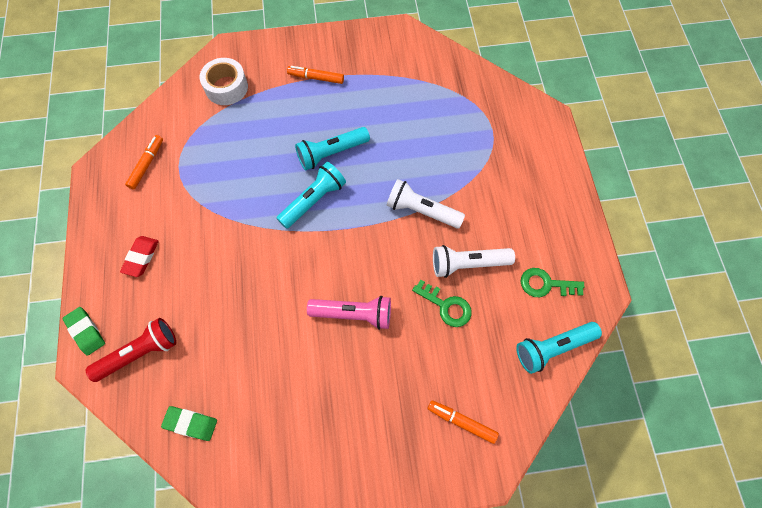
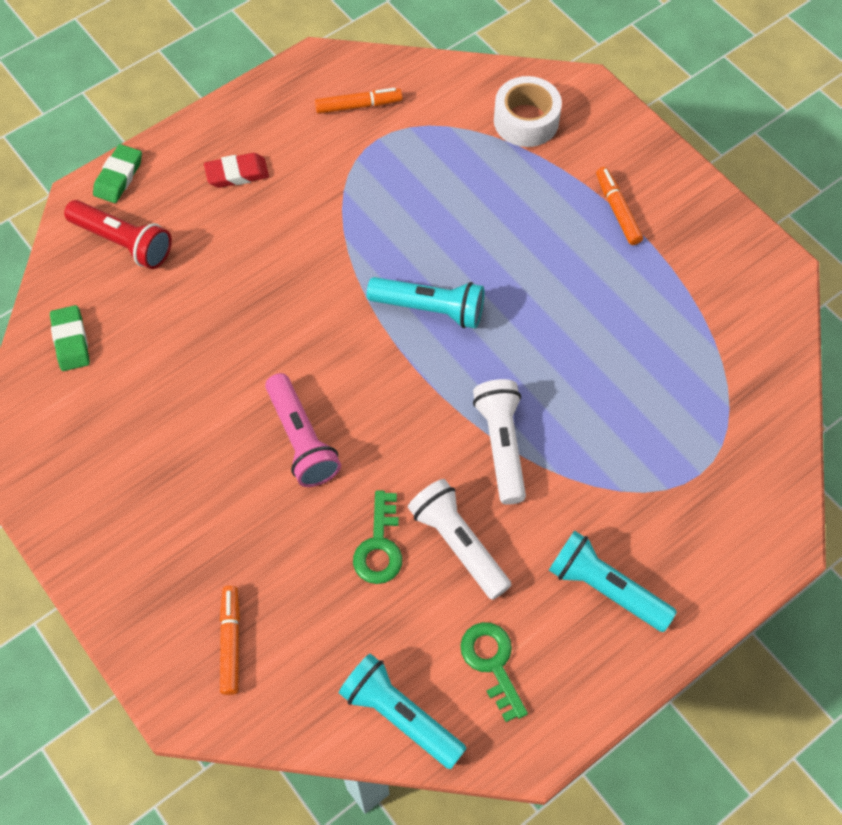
camera: 60 degrees right, 5 degrees down
turquoise flashlight [295,127,370,170] -> turquoise flashlight moved to [549,530,677,632]

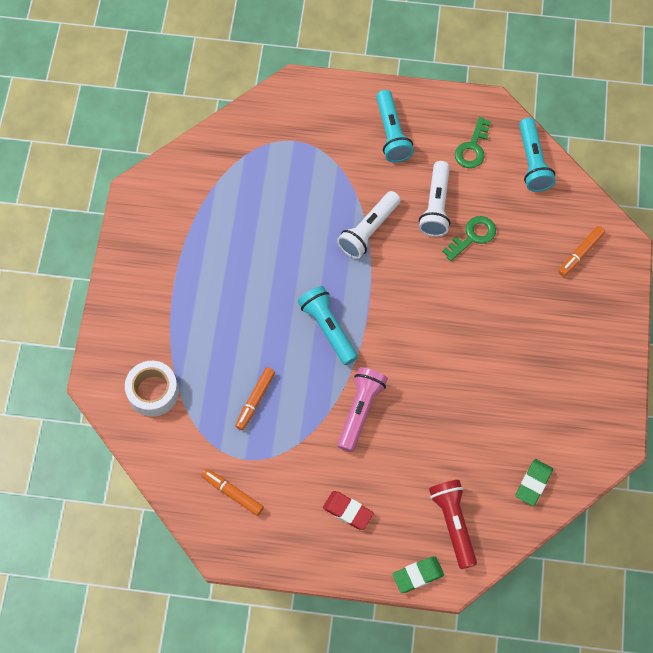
camera: 135 degrees left, 5 degrees up
pink flashlight [265,373,341,487] -> pink flashlight moved to [337,367,388,452]
orange marker [596,167,643,245] -> orange marker moved to [235,367,275,430]

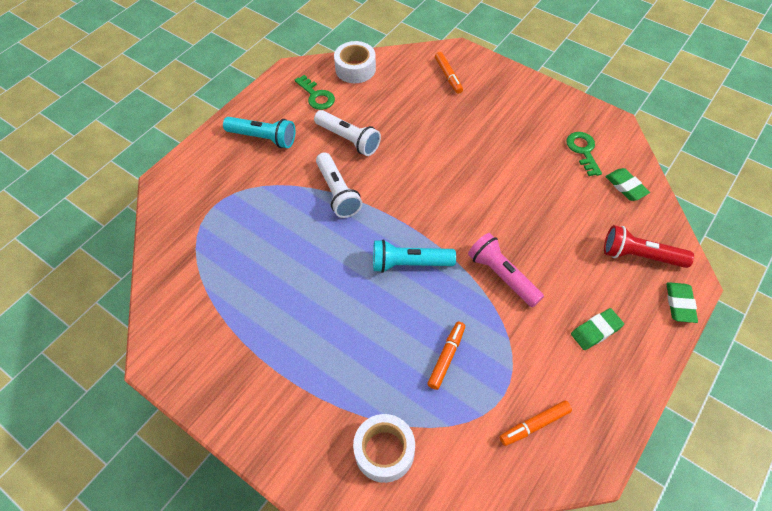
camera: 60 degrees left, 10 degrees down
orange marker [235,367,275,430] -> orange marker turned 120 degrees counterclockwise [427,322,465,390]
red eraser [323,491,374,530] -> green eraser [571,308,624,350]
green key [442,216,496,261] -> green key moved to [566,132,602,176]
turquoise flashlight [519,118,556,192] -> white tape [334,41,376,83]

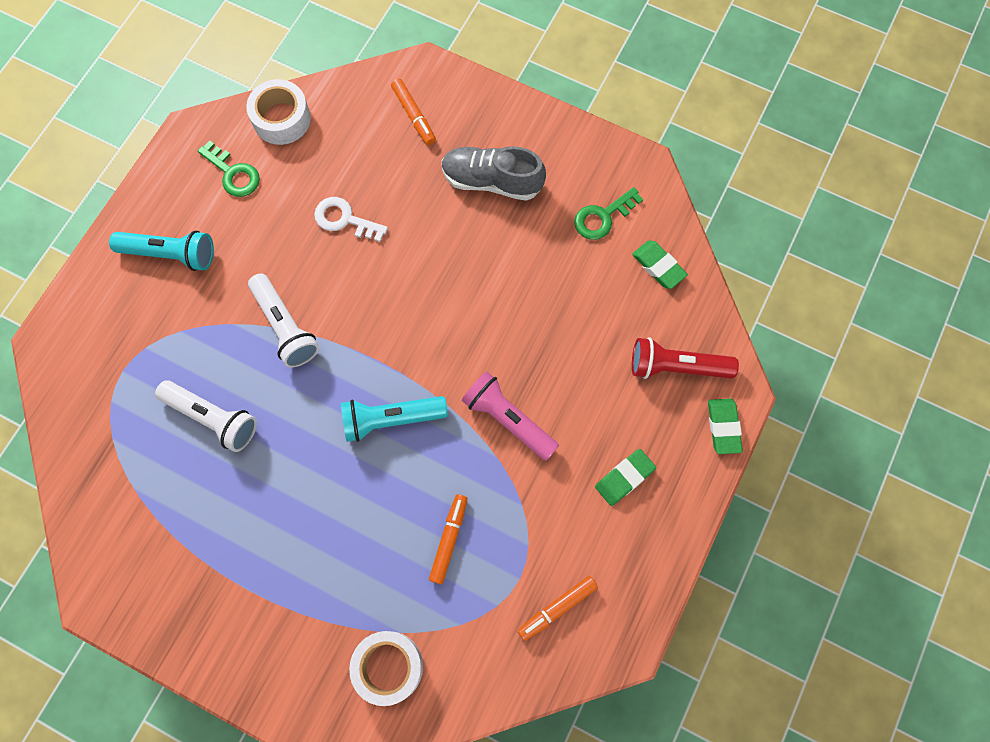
camera: 10 degrees left, 15 degrees up
white flashlight [314,110,381,156] -> white flashlight moved to [155,380,257,452]
green key [566,132,602,176] -> green key turned 105 degrees counterclockwise [574,187,643,240]
none -> white key [314,197,388,242]
none -> grey shoe [442,146,546,201]

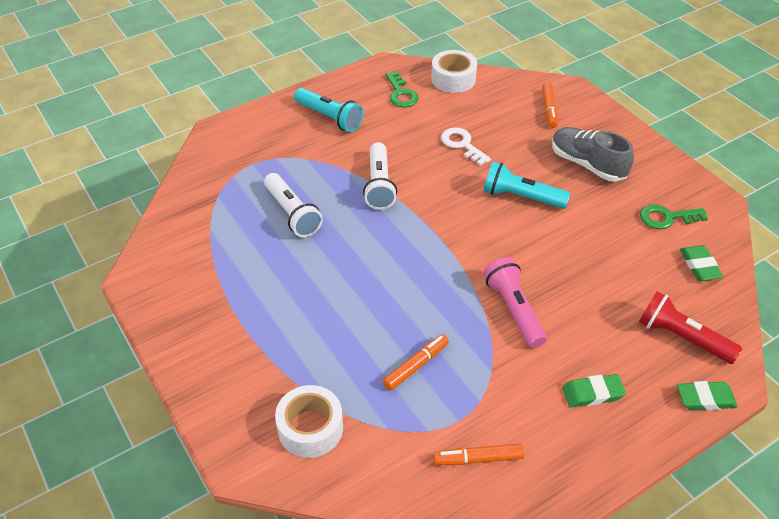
camera: 30 degrees right, 25 degrees down
turquoise flashlight [341,396,448,442] -> turquoise flashlight moved to [484,161,571,209]
green eraser [708,398,743,454] -> green eraser turned 60 degrees clockwise [677,381,738,410]

